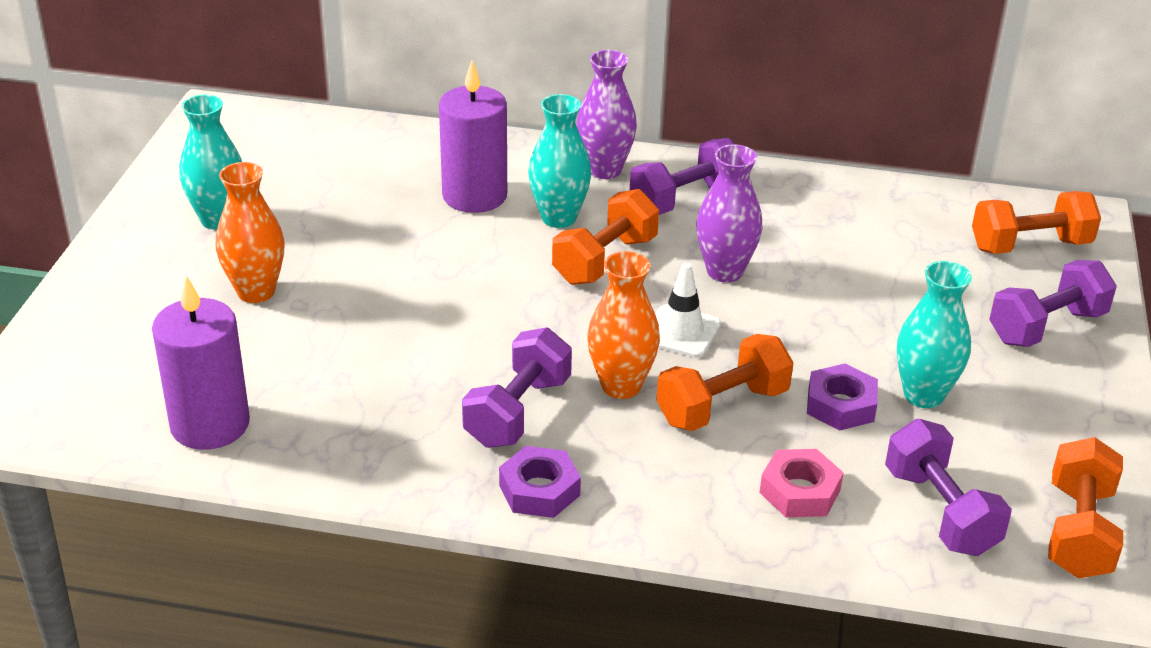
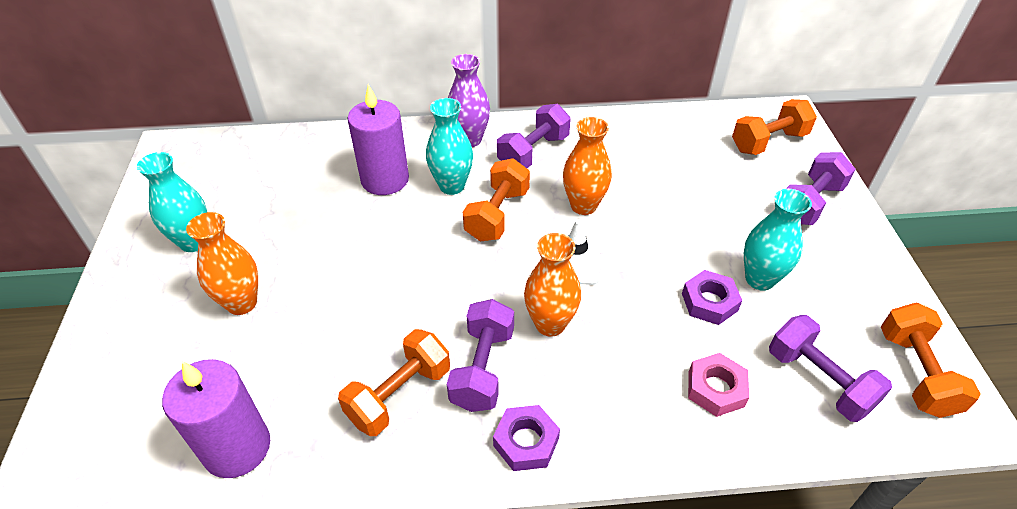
camera: 15 degrees left, 10 degrees up
orange dumbbell [656,334,794,431] -> orange dumbbell moved to [338,329,450,436]
purple vase [696,144,762,282] -> orange vase [563,117,612,215]

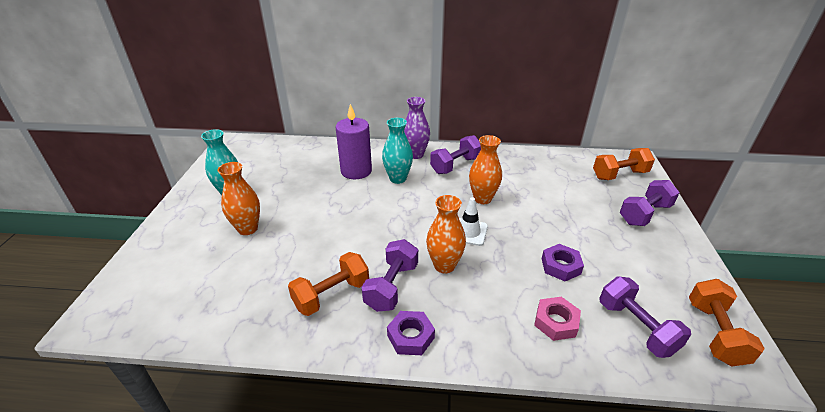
camera: 10 degrees right, 10 degrees down
purple candle [162,359,270,478] -> none
orange dumbbell [463,158,530,242] -> none
turquoise vase [744,189,812,291] -> none

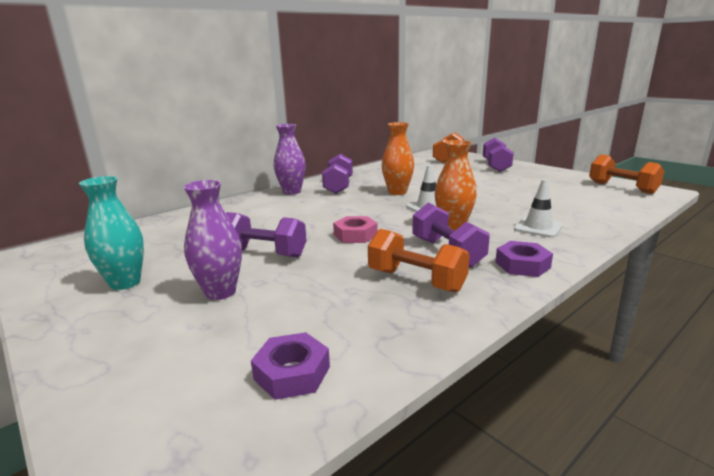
camera: 45 degrees left, 15 degrees down
orange vase [218,162,260,235] -> purple vase [183,180,242,300]
orange dumbbell [288,252,369,316] -> orange dumbbell turned 60 degrees counterclockwise [368,229,470,293]
purple candle [336,104,372,179] -> none
turquoise vase [382,118,413,184] -> none
pink nut [534,297,581,341] -> pink nut moved to [333,216,378,243]
purple nut [542,244,584,281] -> purple nut moved to [251,332,330,400]
purple dumbbell [600,276,691,358] -> purple dumbbell moved to [226,212,307,258]
none -> white traffic cone [514,179,563,238]

